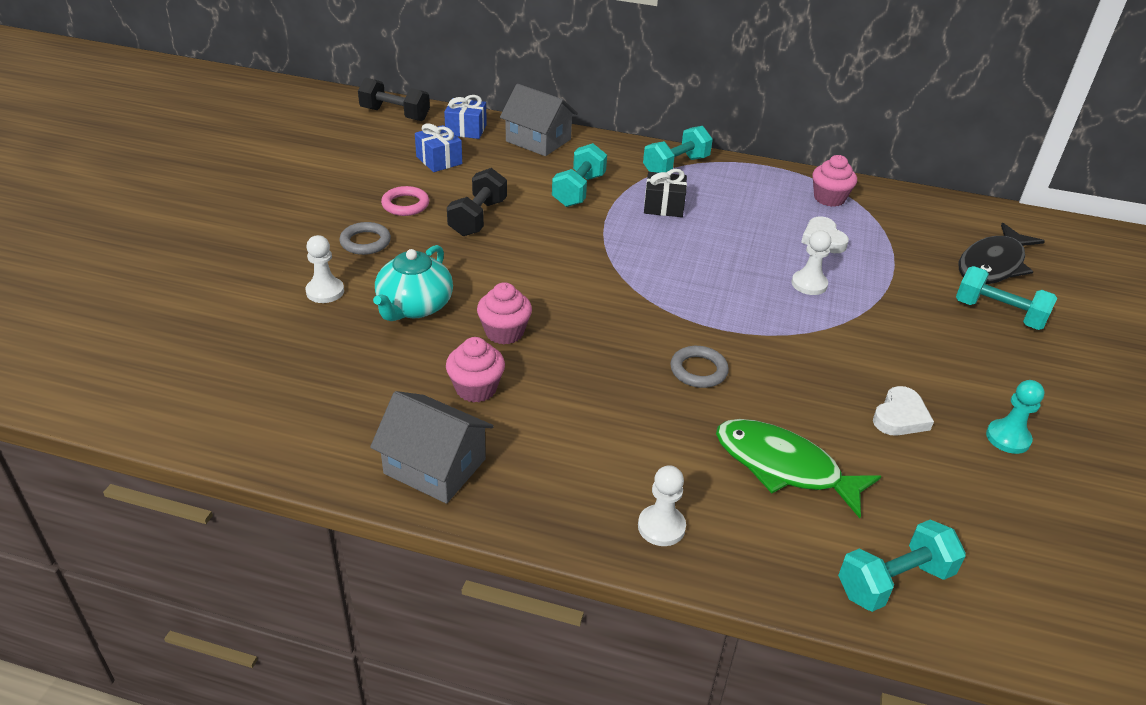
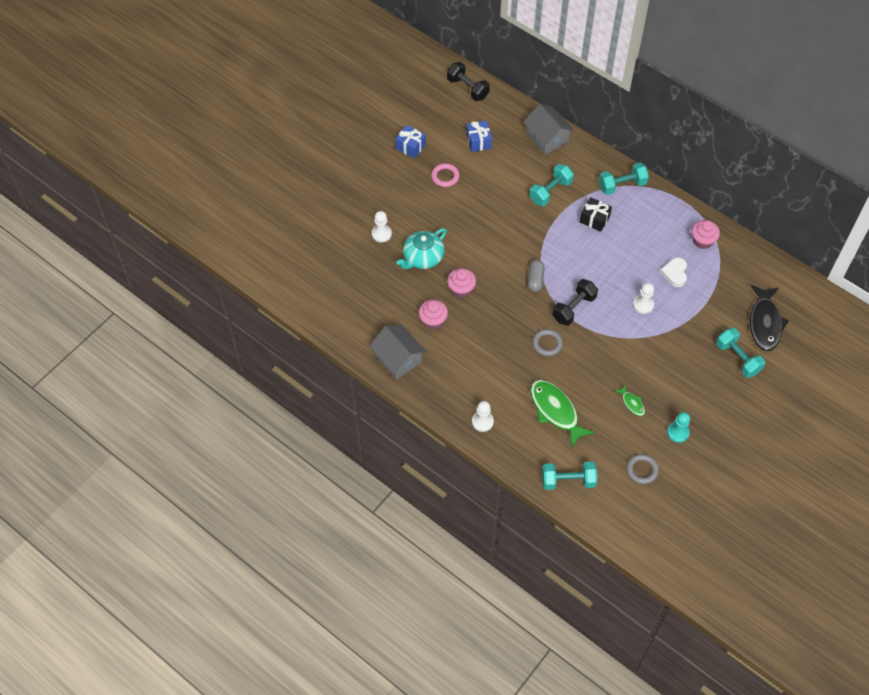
camera: 25 degrees right, 20 degrees up
grey ring [340,222,391,255] -> grey ring moved to [626,454,659,484]
blue gift [444,95,487,139] -> blue gift moved to [395,125,426,159]
black dumbbell [447,168,507,236] -> black dumbbell moved to [552,279,598,326]
white heart [873,386,934,436] -> green fish [615,384,645,416]
black fish [958,223,1045,284] -> black fish turned 60 degrees counterclockwise [750,285,789,351]
none -> grey capsule [528,260,544,292]

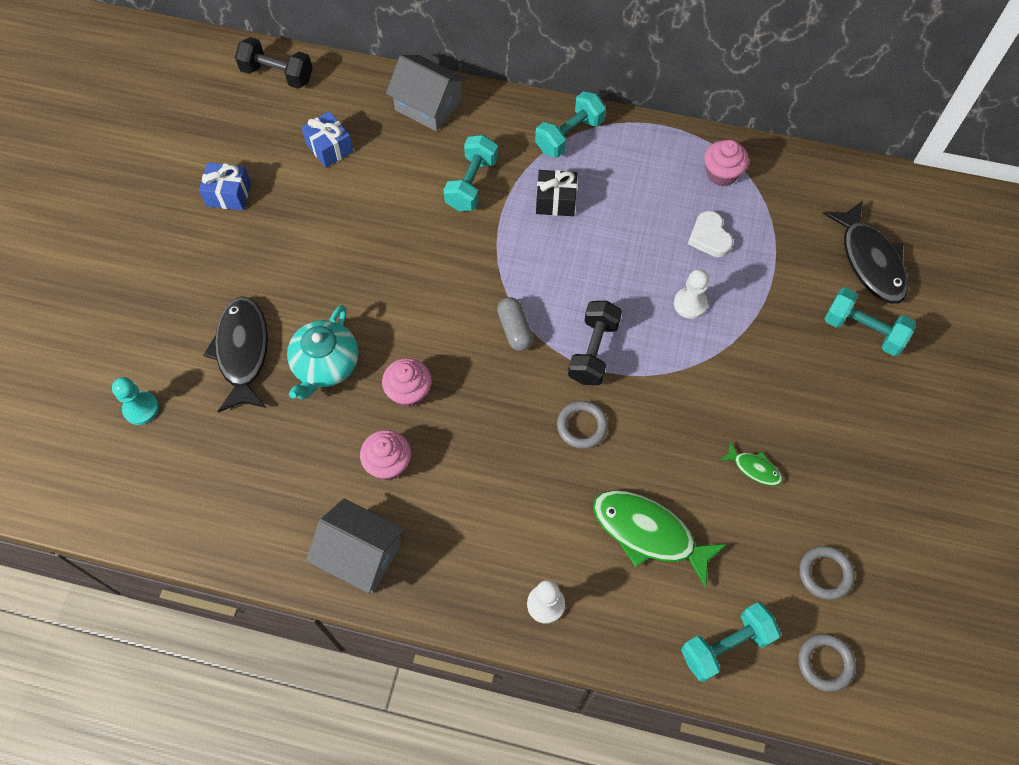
camera: 25 degrees left, 5 degrees up
white pawn [372,211,392,242] -> black fish [204,296,268,413]
pink ring [431,163,460,187] -> none
turquoise pawn [667,412,690,443] -> turquoise pawn moved to [112,377,159,425]
none -> grey ring [799,634,856,692]

